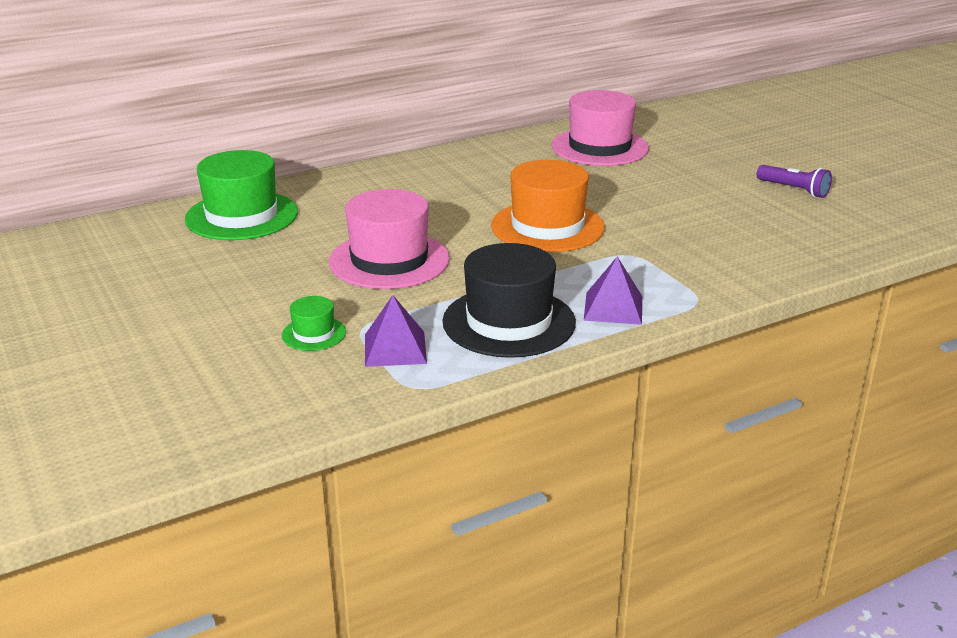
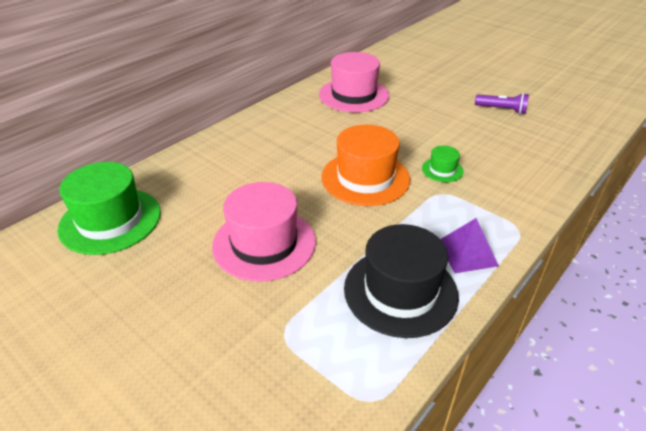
camera: 20 degrees left, 10 degrees up
green hat [282,296,346,351] -> green hat moved to [422,146,464,182]
purple pyramid [365,295,427,367] -> none

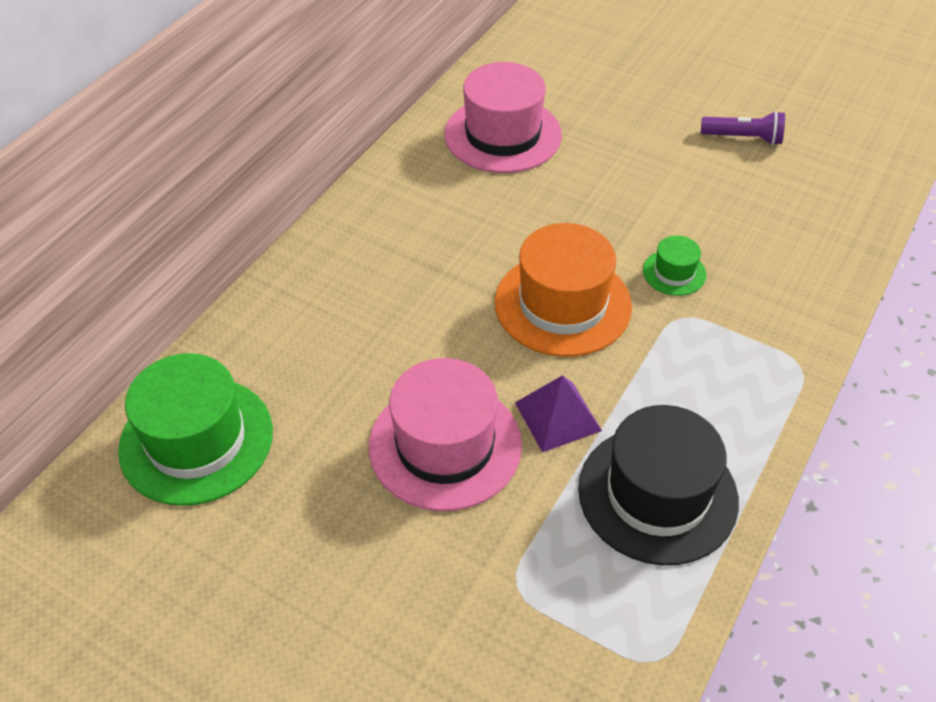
camera: 10 degrees left, 10 degrees up
purple pyramid [440,218,499,273] -> purple pyramid moved to [515,375,602,452]

